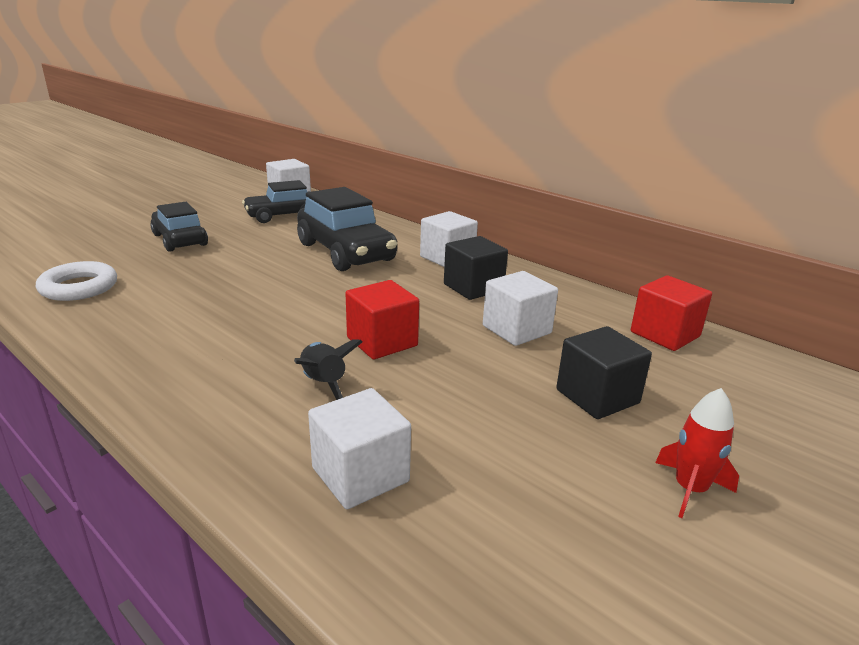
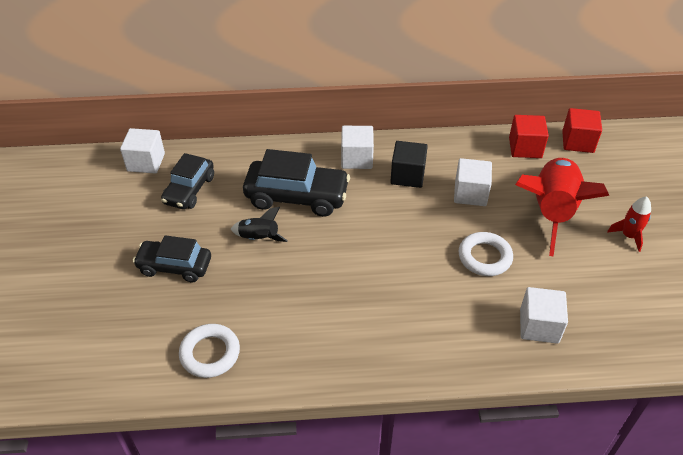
camera: 45 degrees left, 20 degrees up
black rocket [294,339,362,400] -> black rocket moved to [231,207,288,242]
red cube [346,280,419,359] -> red cube moved to [562,108,602,153]
black cube [556,326,652,419] -> red rocket [515,158,609,256]
none -> white ring [458,232,513,276]

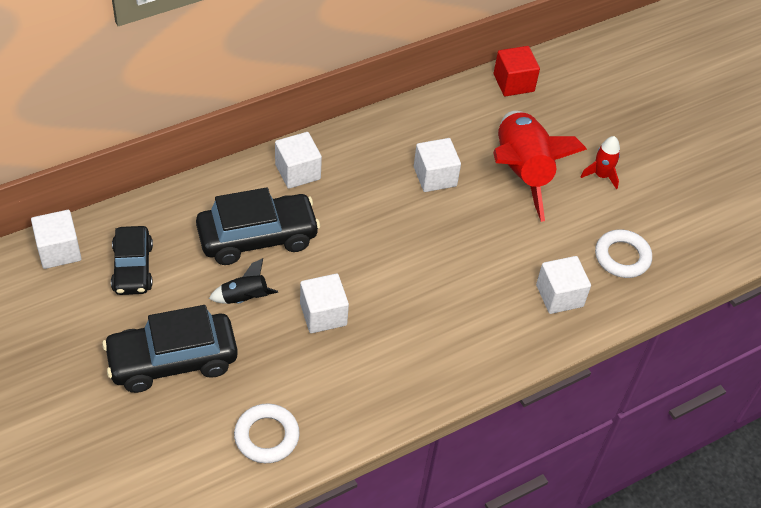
camera: 30 degrees left, 5 degrees up
black car [133,235,211,282] -> black car [102,305,238,393], size x1.52
black cube [390,141,428,188] -> none
white ring [458,232,513,276] -> white ring moved to [595,230,652,278]
red cube [509,115,549,158] -> none
none -> white cube [300,274,349,333]

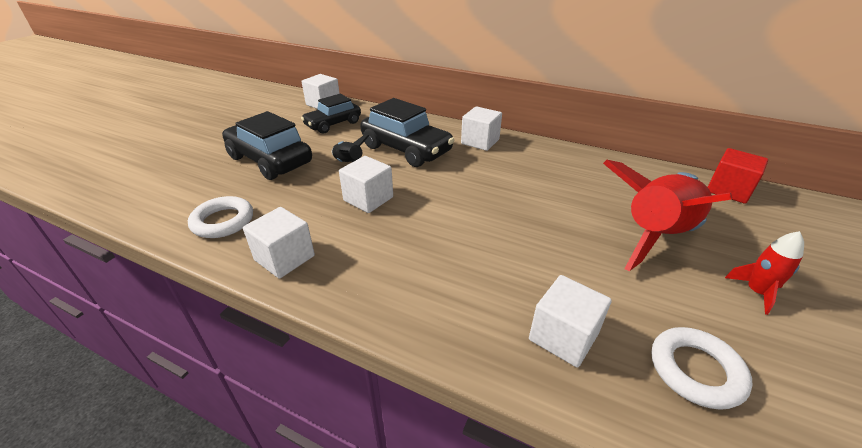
camera: 60 degrees right, 15 degrees down
white cube [414,138,461,192] -> white cube moved to [243,207,315,278]

